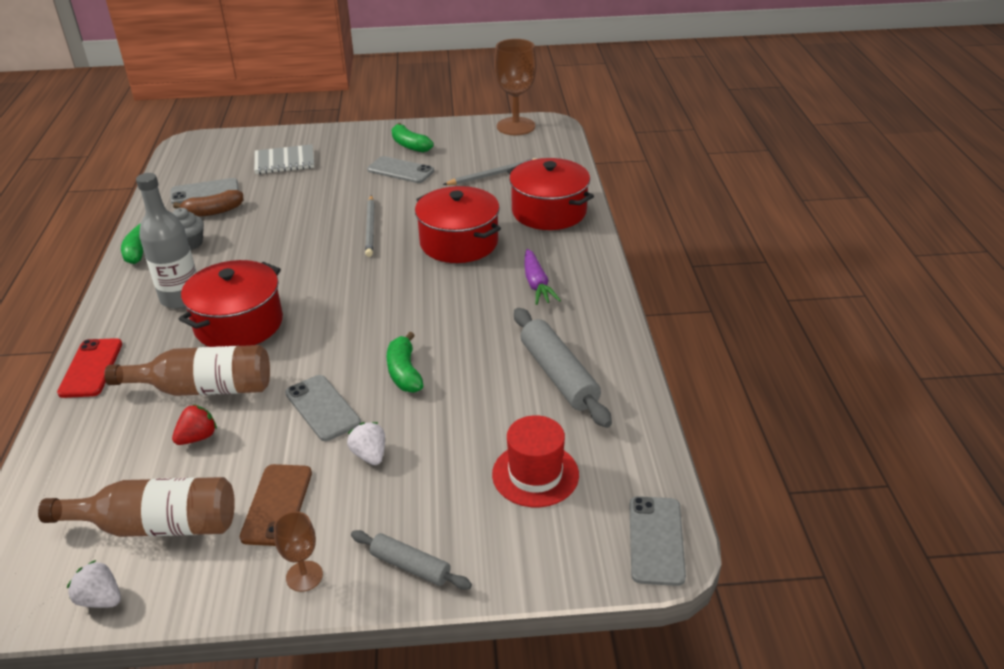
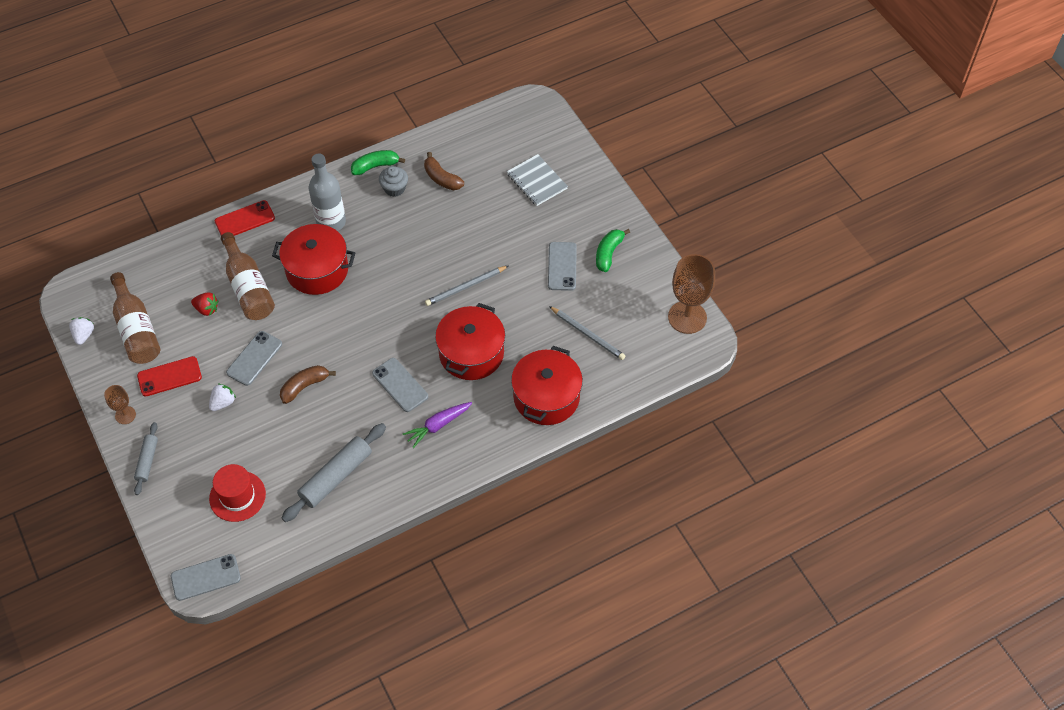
camera: 65 degrees right, 20 degrees up
grey phone [170,178,239,204] -> grey phone moved to [372,358,428,412]
brown phone [240,464,312,546] -> red phone [137,356,202,397]
green banana [387,332,423,393] -> brown banana [280,365,336,404]

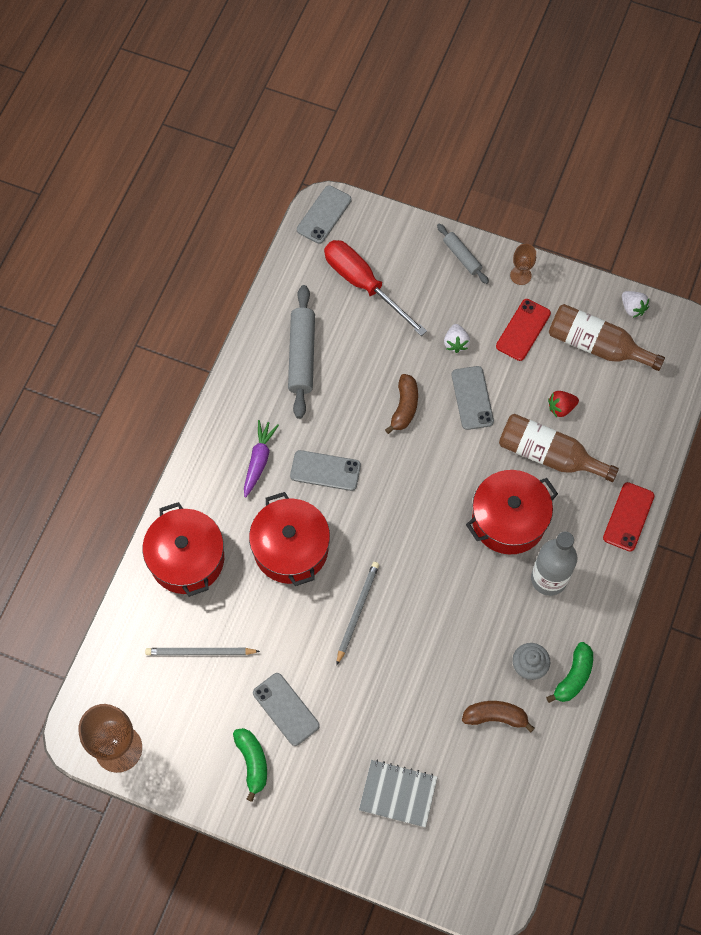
camera: 140 degrees right, 10 degrees up
red hat [209,464,266,522] -> red screwdriver [324,240,427,336]

